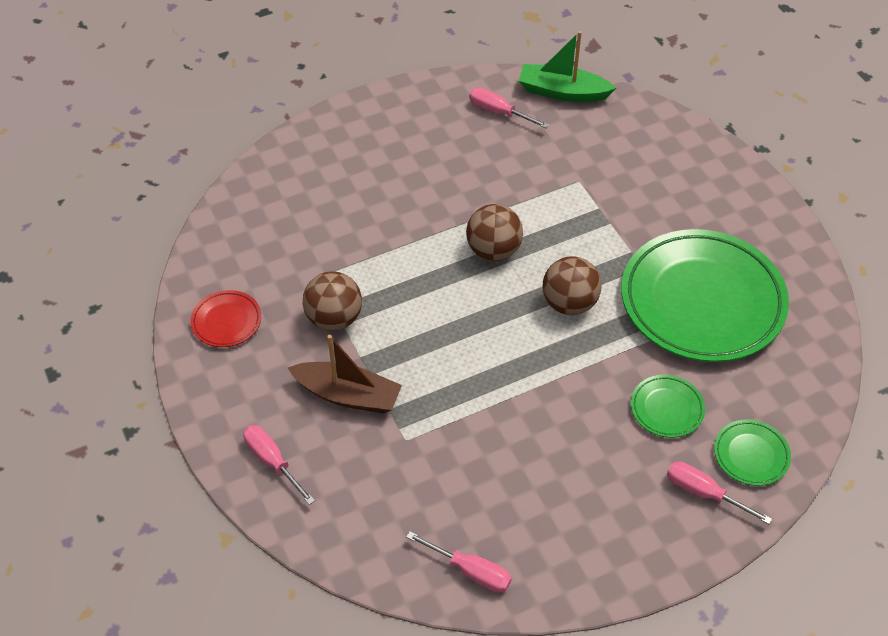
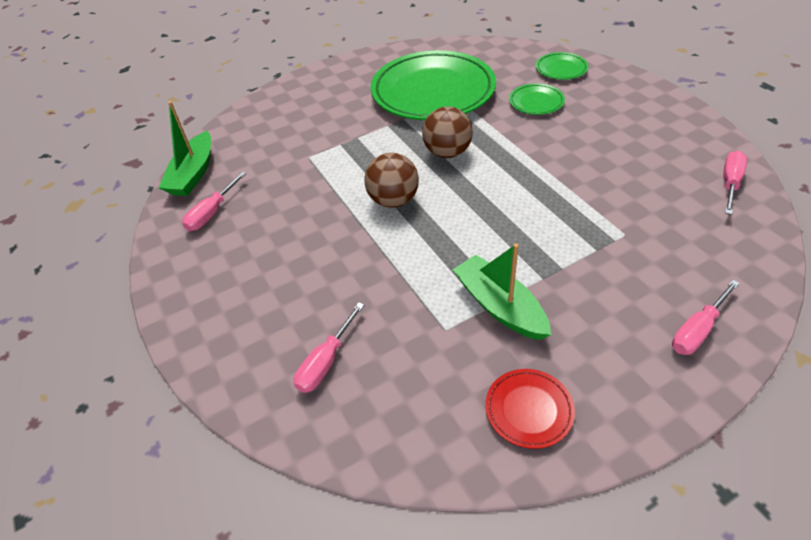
camera: 90 degrees left, 5 degrees down
brown boat [288,335,402,414] -> none
brown ball [303,271,362,331] -> green boat [453,243,551,340]
pink screwdriver [667,462,772,524] -> pink screwdriver moved to [294,302,364,393]

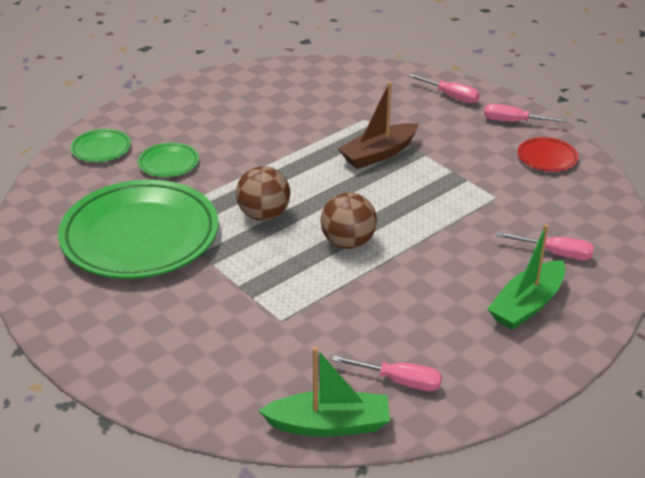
camera: 105 degrees left, 10 degrees down
green boat [453,243,551,340] -> green boat moved to [488,224,565,330]
pink screwdriver [723,151,747,215] -> pink screwdriver moved to [484,104,567,123]
none -> brown boat [338,82,419,169]

